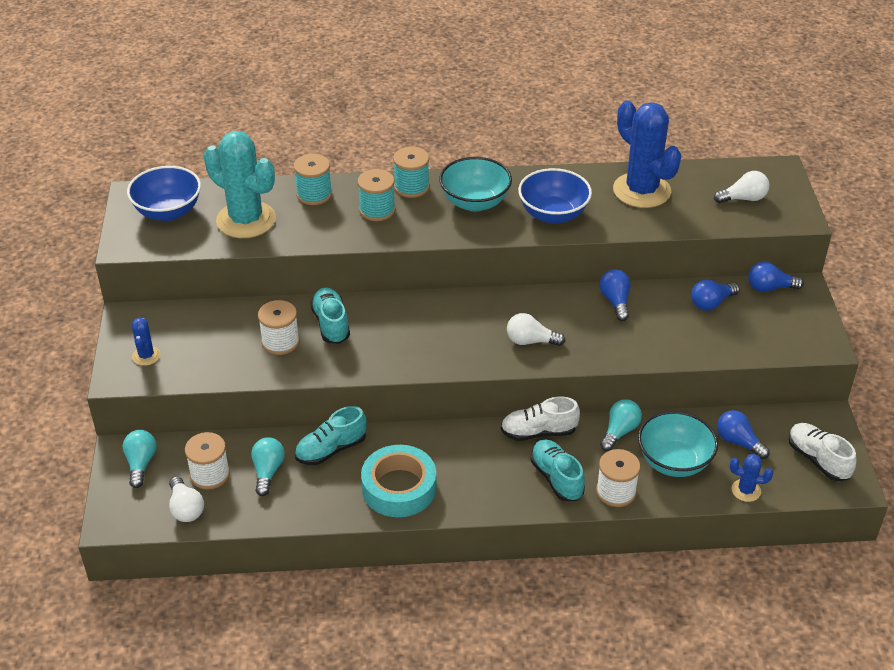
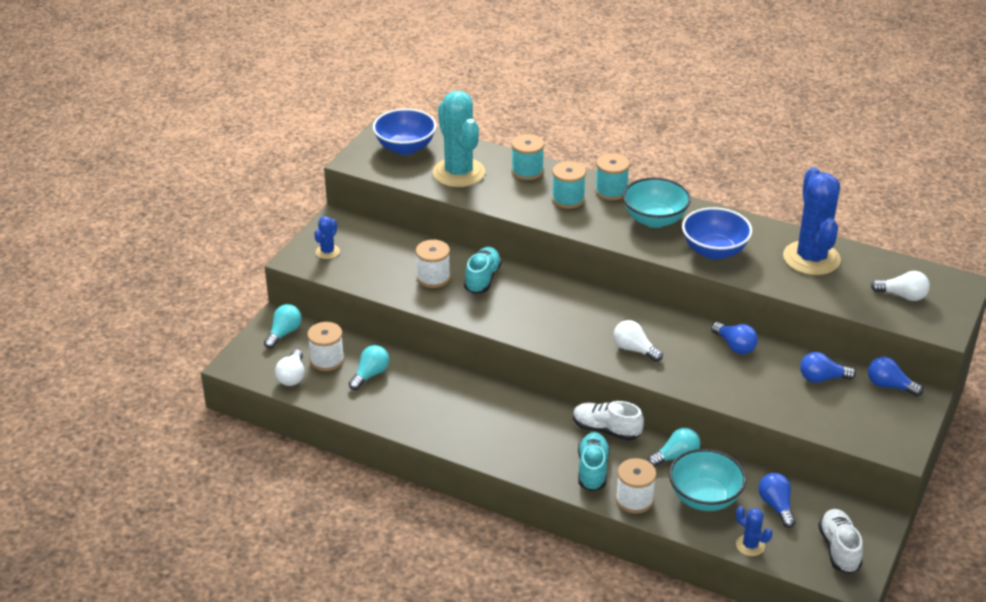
camera: 30 degrees right, 5 degrees down
turquoise shoe [295,406,367,465] -> none
turquoise tape [361,445,436,517] -> none
blue light bulb [599,269,631,321] -> blue light bulb turned 120 degrees clockwise [711,322,758,354]

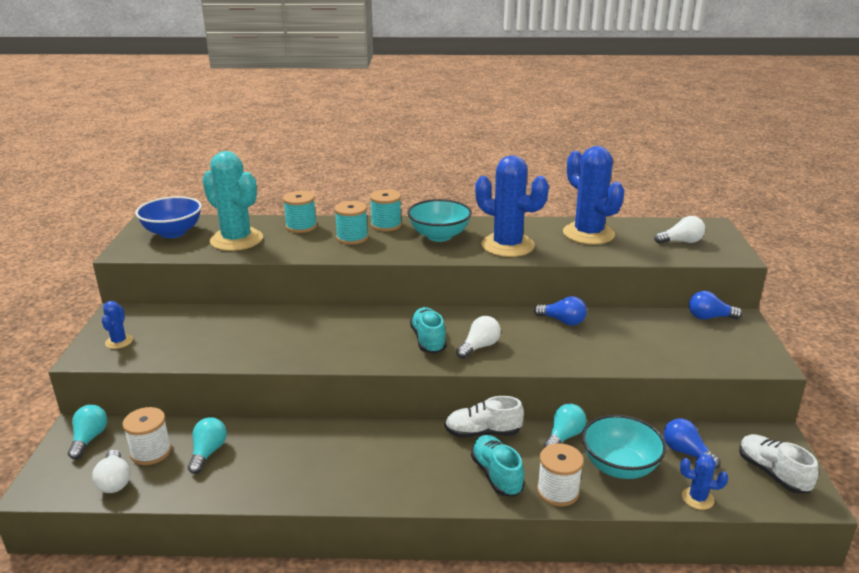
camera: 25 degrees left, 10 degrees down
white spool [416,240,450,288] -> none
turquoise shoe [464,247,502,294] -> turquoise shoe moved to [410,307,447,354]
white light bulb [614,320,663,362] -> white light bulb turned 120 degrees clockwise [456,316,501,359]
blue bowl [682,207,752,260] -> blue cactus [475,155,549,257]
blue light bulb [800,352,856,383] -> none

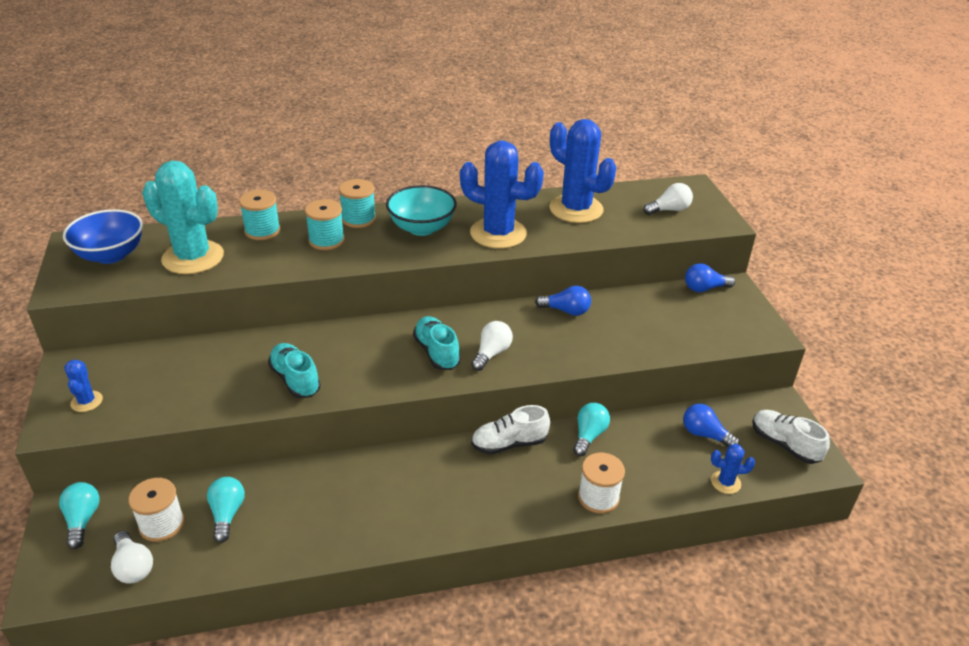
camera: 15 degrees left, 10 degrees up
turquoise shoe [471,435,525,497] -> turquoise shoe moved to [268,343,321,398]
turquoise bowl [582,415,666,479] -> none

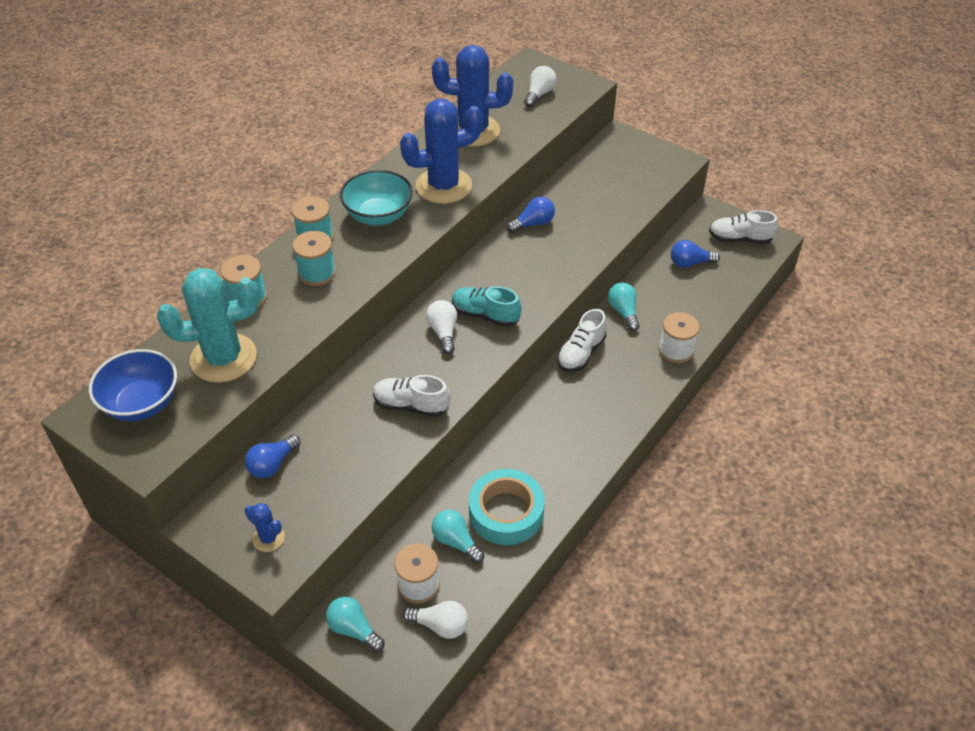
camera: 40 degrees left, 10 degrees up
turquoise shoe [268,343,321,398] -> white shoe [373,375,450,417]
white light bulb [471,321,513,371] -> white light bulb moved to [426,300,457,354]
blue light bulb [685,263,735,292] -> blue light bulb moved to [245,435,301,479]
blue cactus [711,444,755,494] -> none
none -> turquoise tape [469,469,545,545]

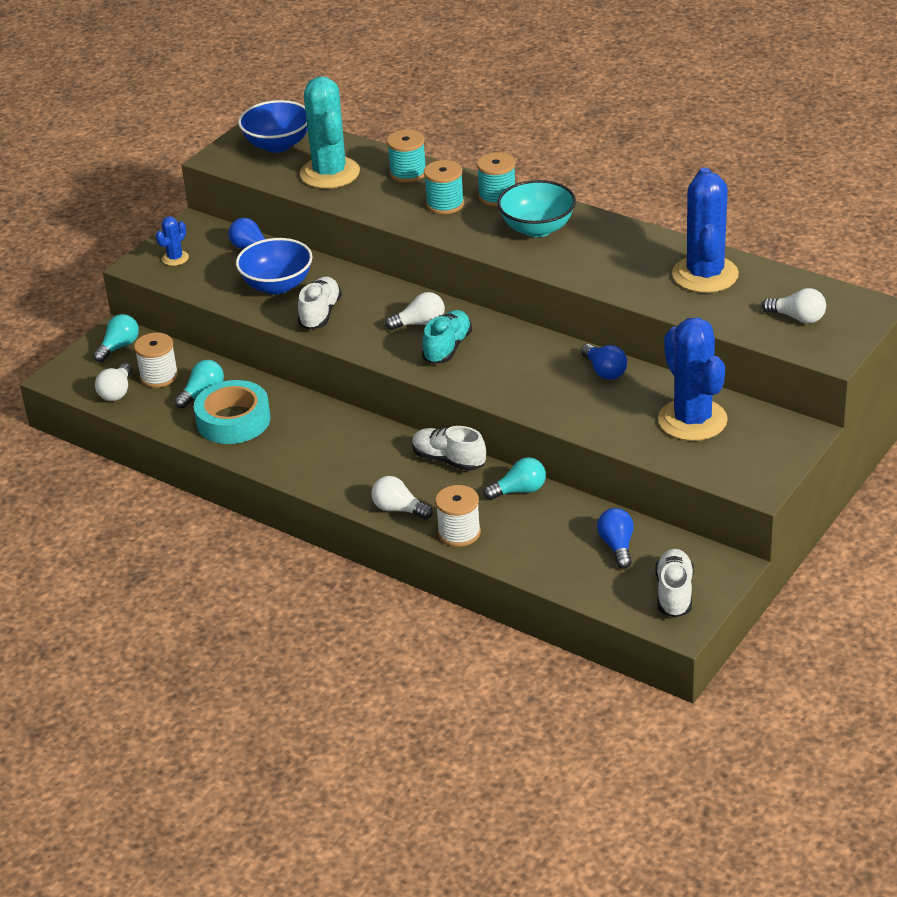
camera: 90 degrees right, 10 degrees down
blue cactus [400,99,483,204] -> blue cactus moved to [658,318,728,441]
none -> blue bowl [236,238,313,294]
none -> white light bulb [371,476,433,519]

